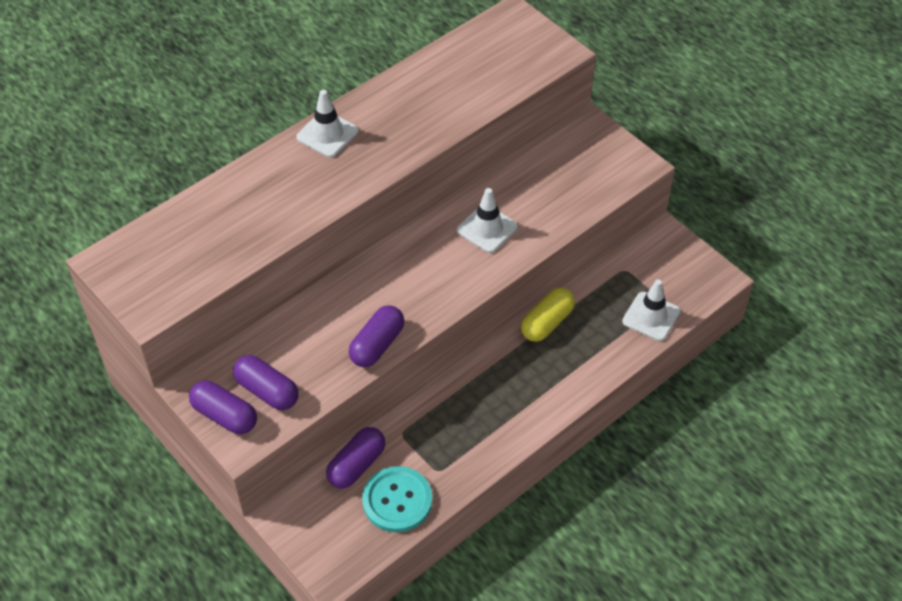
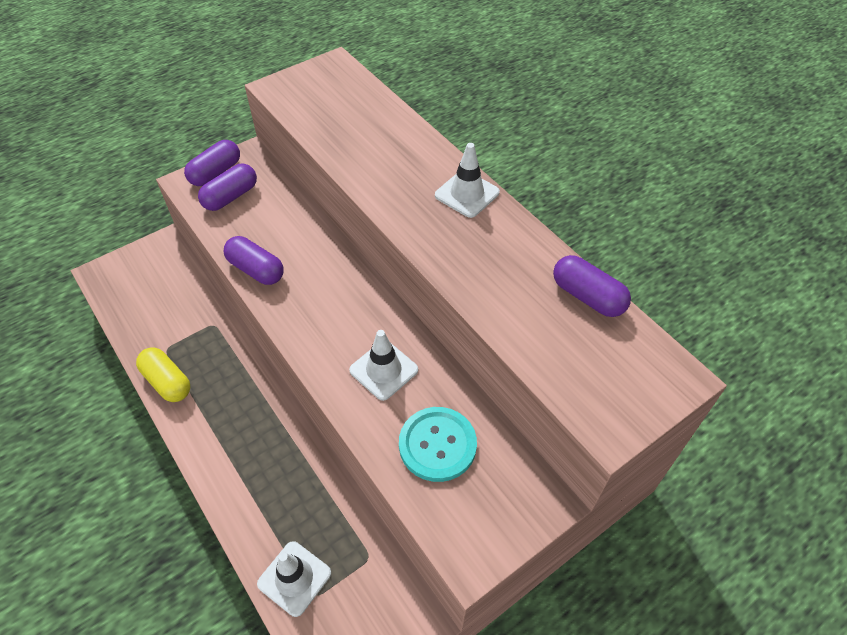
camera: 95 degrees right, 0 degrees up
purple capsule [326,427,385,488] -> purple capsule moved to [553,255,631,317]
turquoise button [362,466,432,532] -> turquoise button moved to [399,407,477,482]
yellow capsule [521,287,575,342] -> yellow capsule moved to [136,347,190,402]

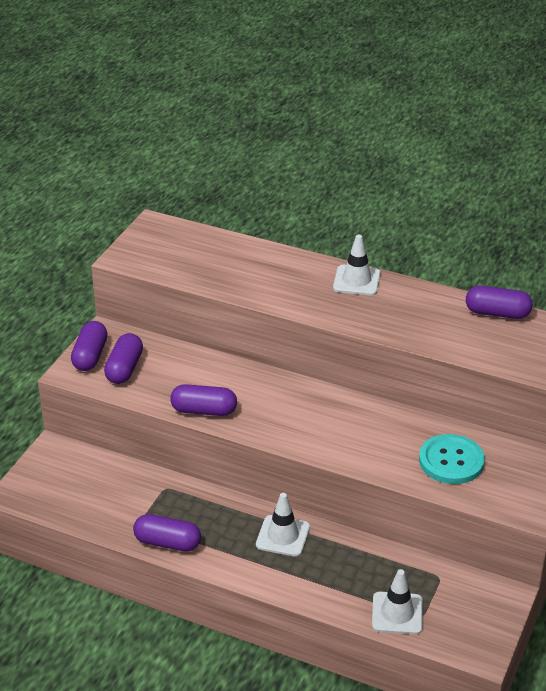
camera: 30 degrees left, 15 degrees down
yellow capsule [136,347,190,402] -> purple capsule [133,514,201,551]
white traffic cone [349,330,418,401] -> white traffic cone moved to [256,493,310,557]

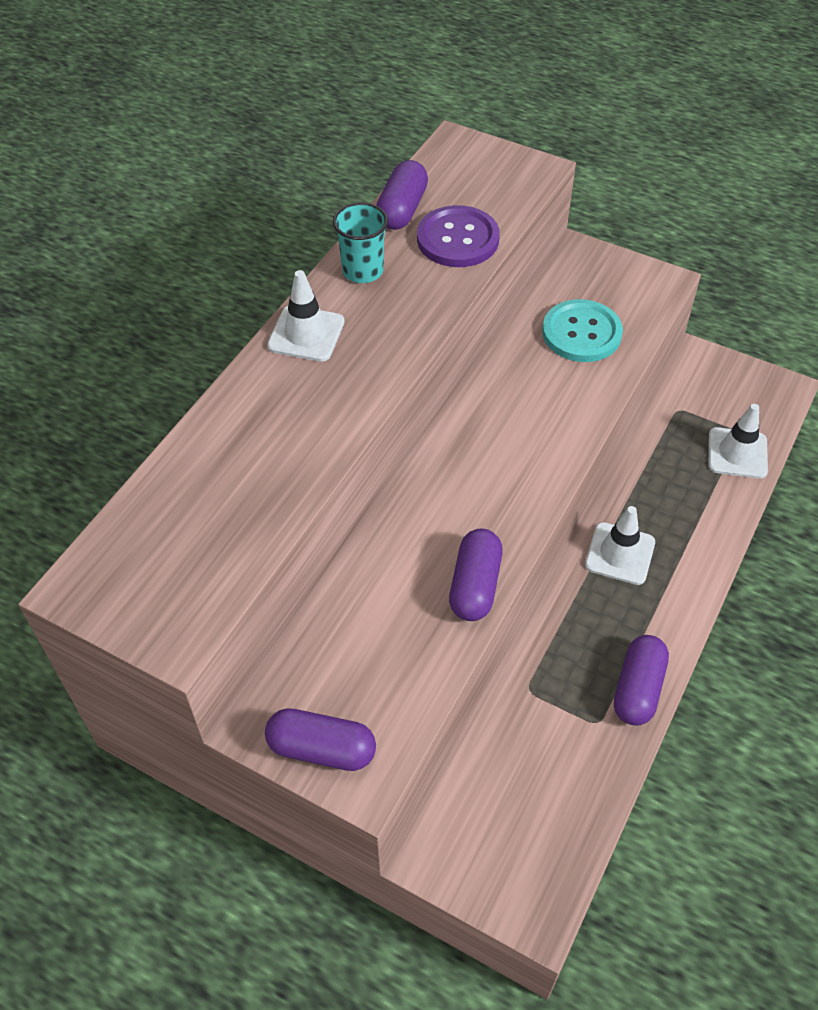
camera: 85 degrees left, 15 degrees up
purple capsule [104,333,143,384] -> none
none -> turquoise cup [333,202,388,283]
none -> purple button [417,205,500,267]

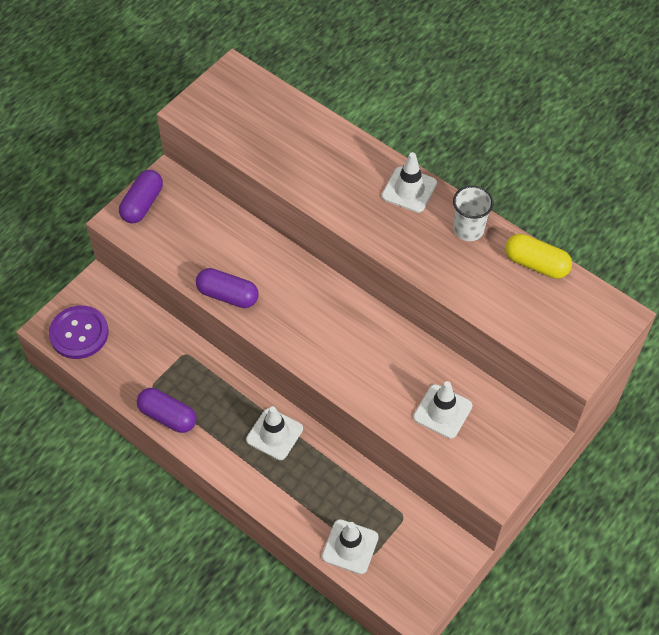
camera: 100 degrees right, 5 degrees up
turquoise cup [333,202,388,283] -> white cup [453,185,494,241]
purple capsule [376,160,428,230] -> yellow capsule [505,234,572,279]
purple button [417,205,500,267] -> purple button moved to [49,305,109,359]
turquoise button [542,299,623,362] -> white traffic cone [413,381,473,439]

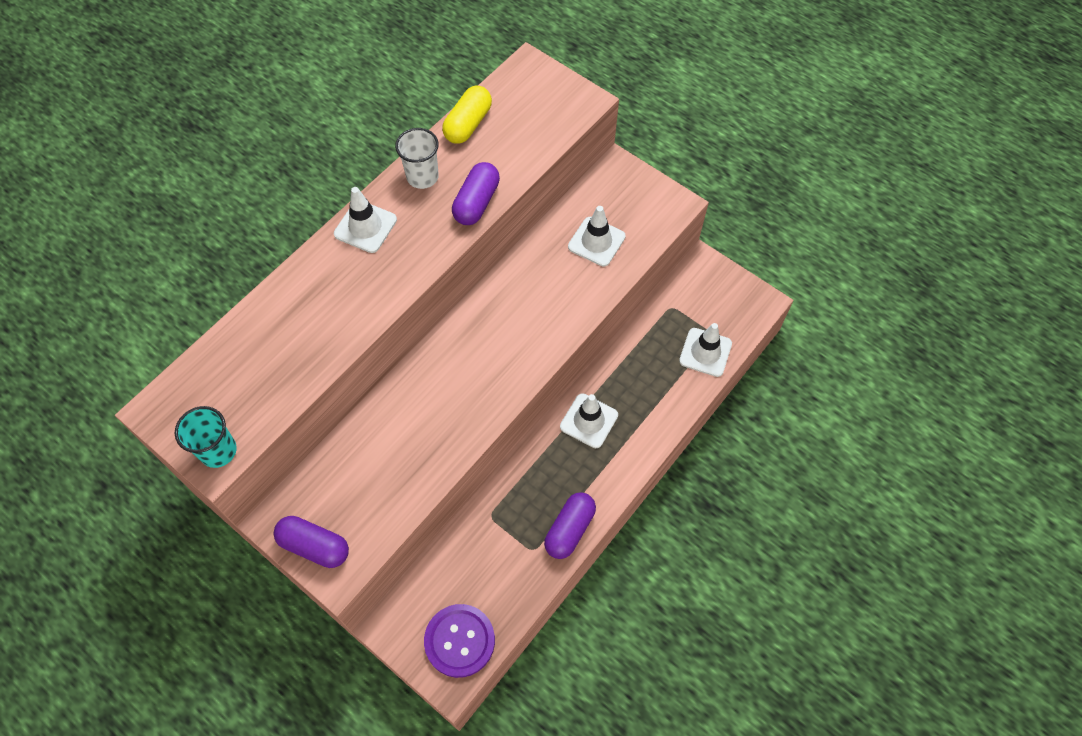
camera: 90 degrees left, 5 degrees up
purple capsule [196,268,259,308] -> purple capsule moved to [452,162,500,225]
none -> turquoise cup [175,406,237,468]

